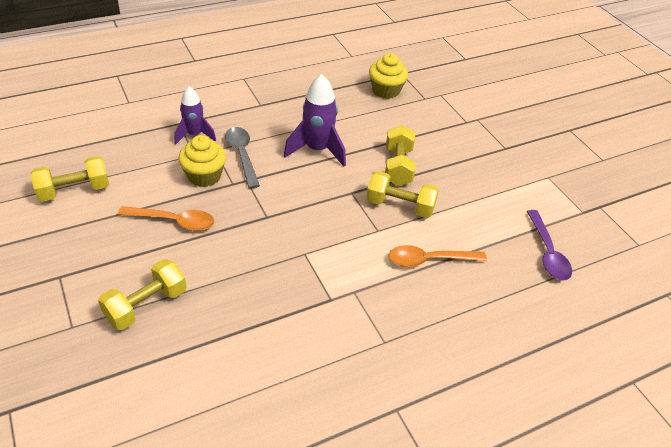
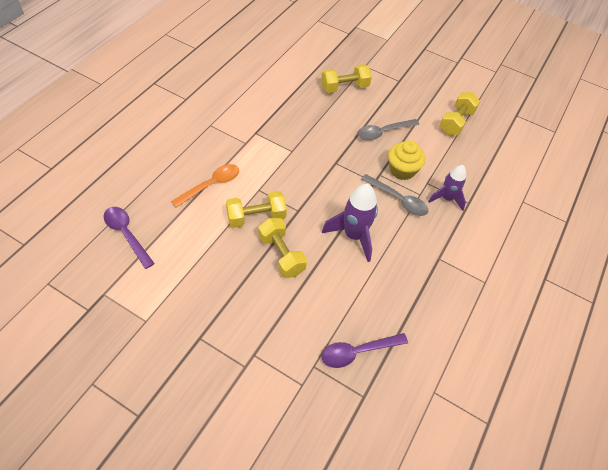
camera: 145 degrees right, 10 degrees up
yellow dumbbell [98,259,186,330] -> yellow dumbbell turned 60 degrees clockwise [321,64,372,93]
orange spoon [118,206,214,231] -> grey spoon [357,119,419,141]
yellow cupcake [369,53,408,99] -> purple spoon [321,333,408,368]

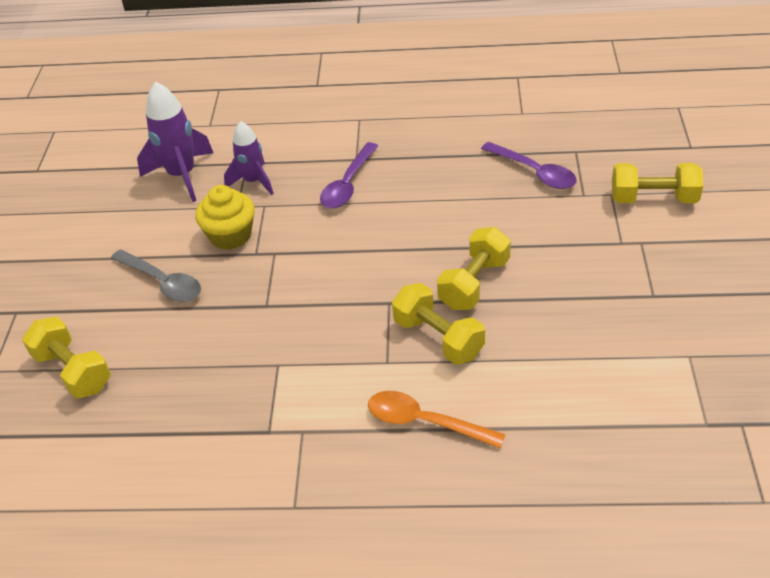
camera: 110 degrees left, 10 degrees down
purple spoon [103,207,155,269] -> purple spoon moved to [320,142,378,208]
purple rocket [322,183,378,262] -> purple rocket moved to [137,82,213,202]
grey spoon [361,174,428,216] -> none
yellow dumbbell [440,92,480,135] -> yellow dumbbell moved to [612,163,703,203]

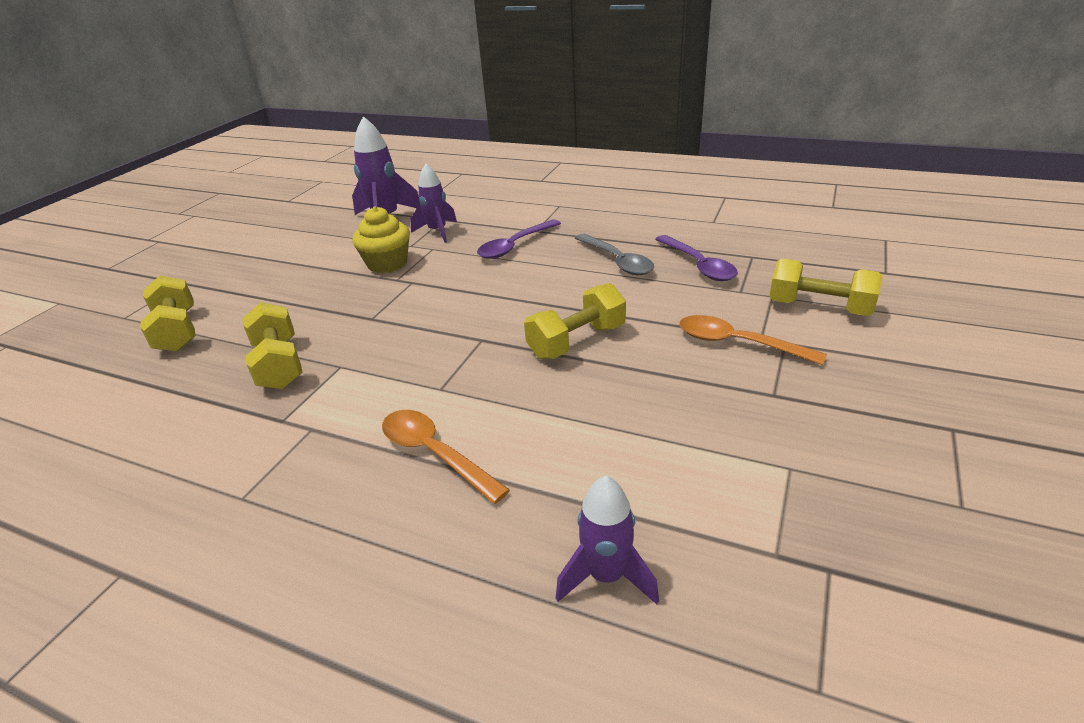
camera: 20 degrees right, 10 degrees down
grey spoon [111,250,201,302] -> grey spoon moved to [575,234,654,275]
yellow dumbbell [392,283,485,365] -> yellow dumbbell moved to [243,302,303,389]
none -> purple rocket [556,476,659,604]
none -> orange spoon [679,315,827,365]

